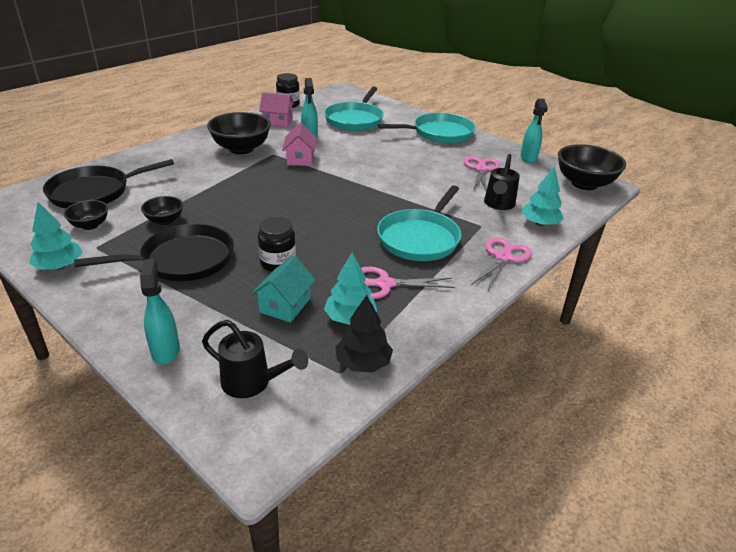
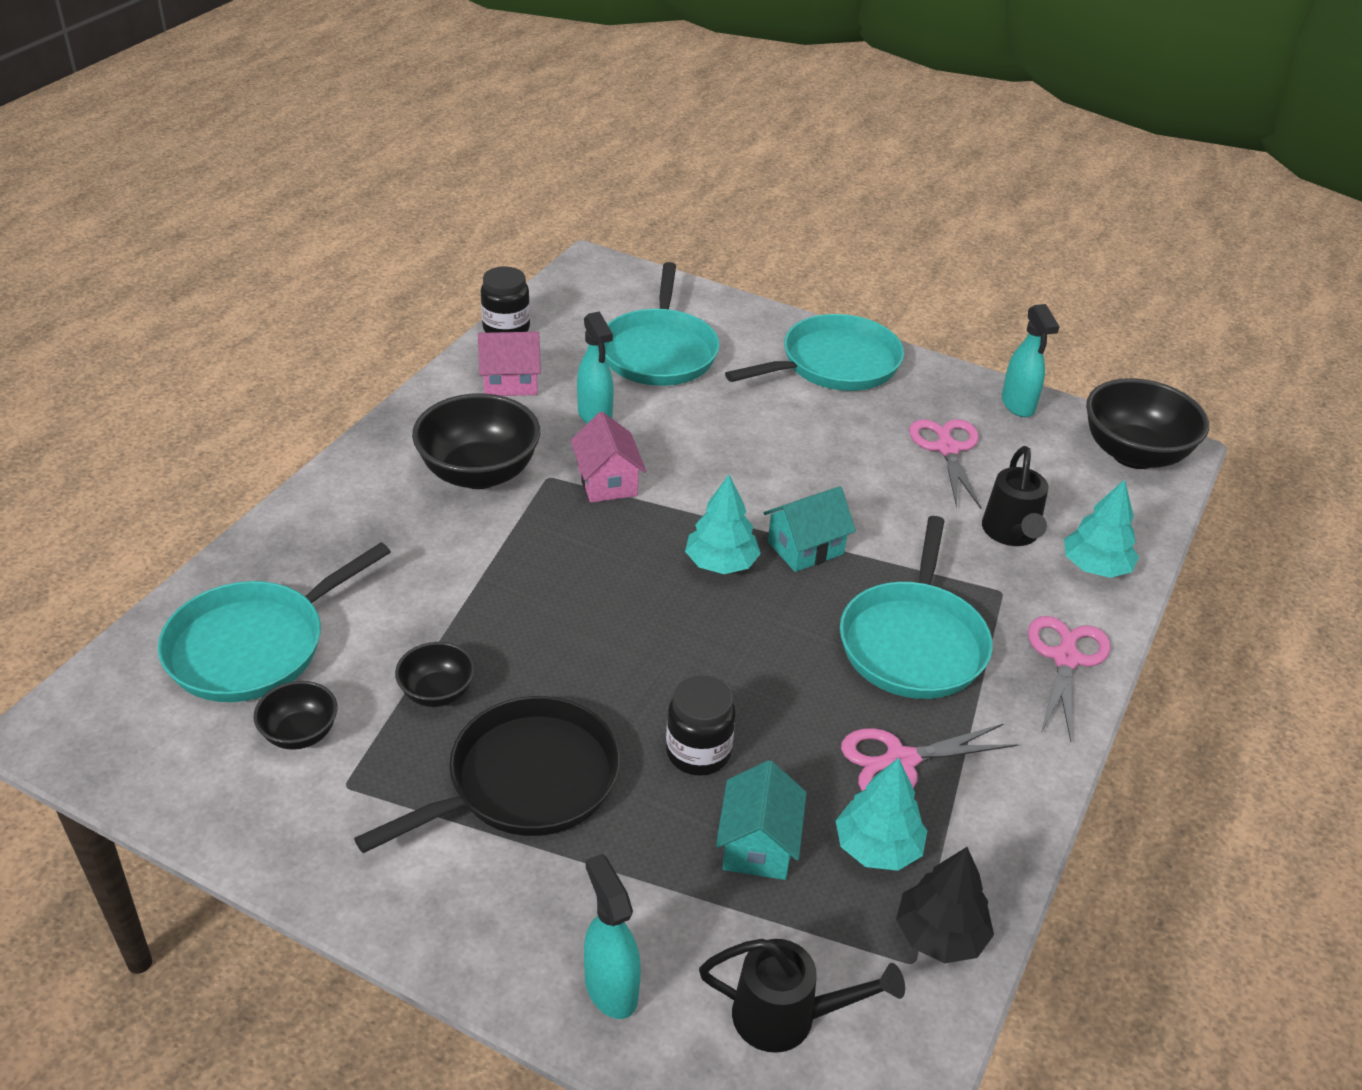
camera: 15 degrees left, 5 degrees up
turquoise tree [29,202,83,270] -> turquoise tree moved to [685,474,761,574]
black pan [43,159,174,208] -> turquoise pan [158,543,391,702]
none -> turquoise house [764,486,856,572]

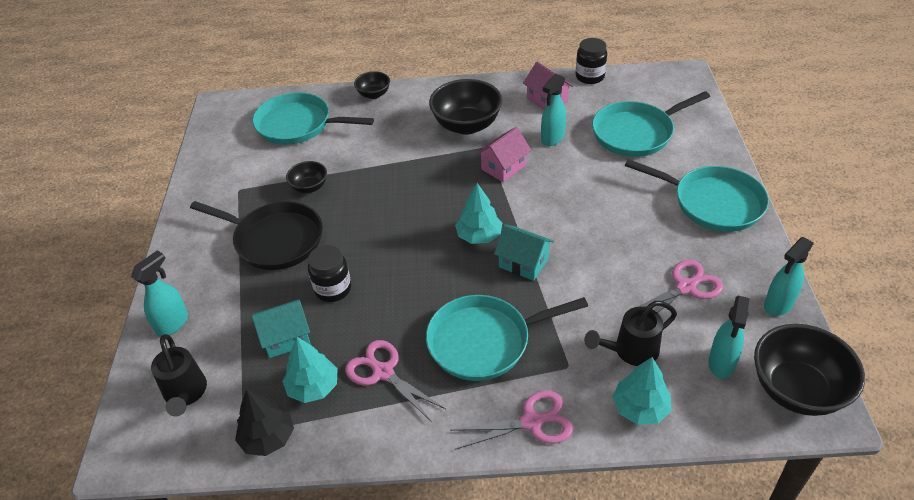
camera: 65 degrees right, 5 degrees up
black bowl [253,681,337,750] -> black bowl moved to [354,71,390,99]
none -> turquoise spray bottle [708,296,749,378]

